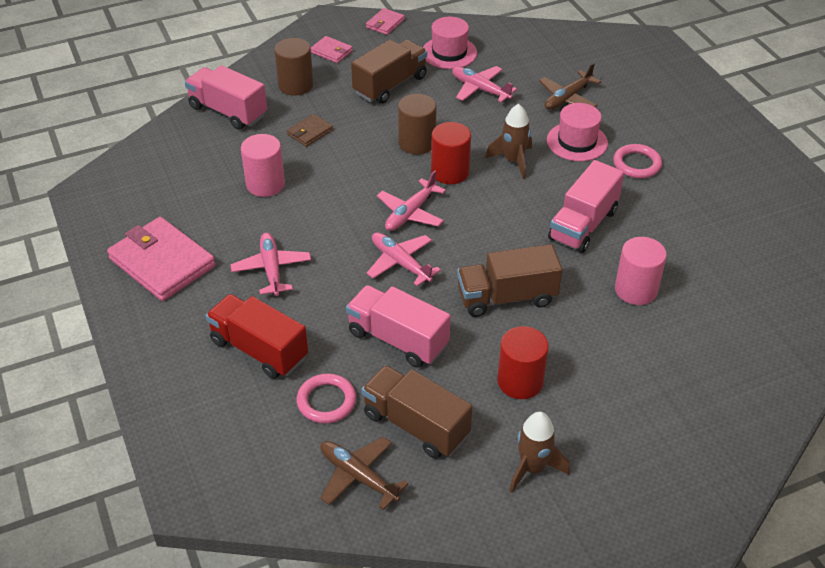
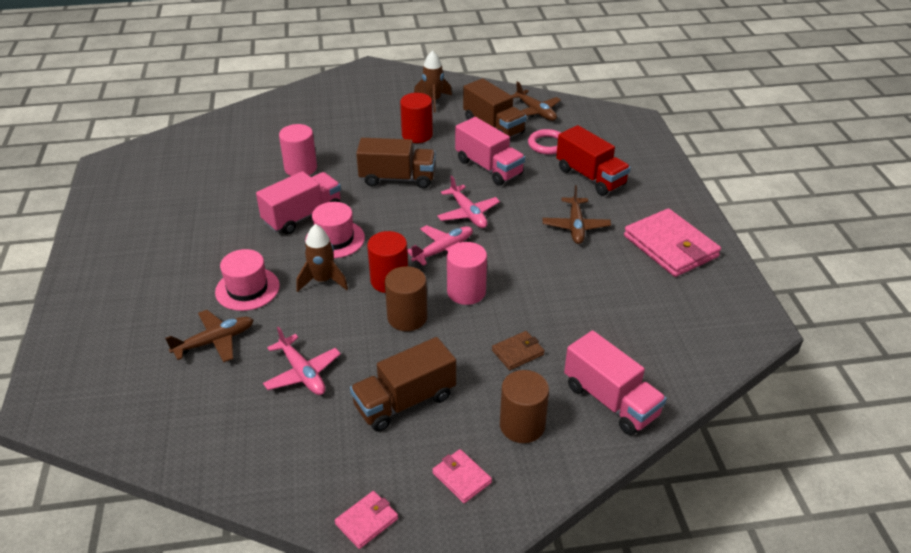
camera: 165 degrees left, 5 degrees down
pink plane [230,233,311,296] -> brown plane [543,185,611,244]
pink cylinder [241,134,285,197] -> pink cylinder moved to [447,242,487,305]
pink hat [423,17,477,69] -> pink hat moved to [305,202,365,258]
pink ring [613,144,662,178] -> none

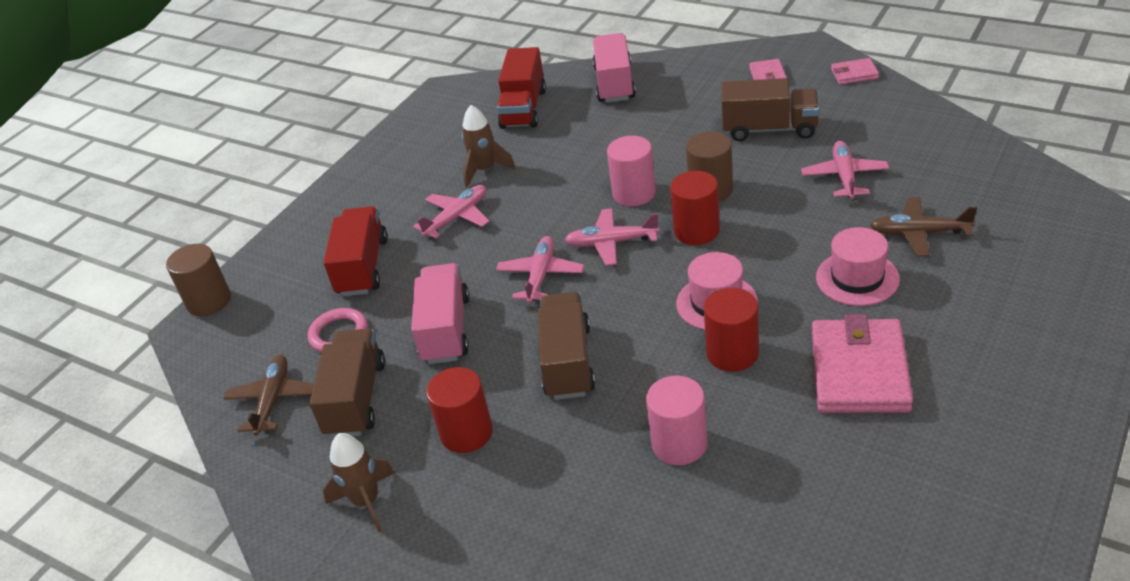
camera: 135 degrees left, 0 degrees up
pink truck [256,171,341,235] -> red cylinder [704,288,759,372]
brown rocket [296,224,348,292] -> brown rocket moved to [462,105,516,187]
brown truck [356,138,436,189] -> brown truck turned 45 degrees clockwise [538,292,595,400]
brown wallet [492,331,545,370] -> none
brown cylinder [500,370,549,443] -> brown cylinder moved to [166,244,231,316]
brown plane [543,185,611,244] -> pink plane [413,185,489,239]
pink wallet [624,208,721,277] -> pink wallet moved to [812,314,913,413]
none -> red truck [497,47,546,129]

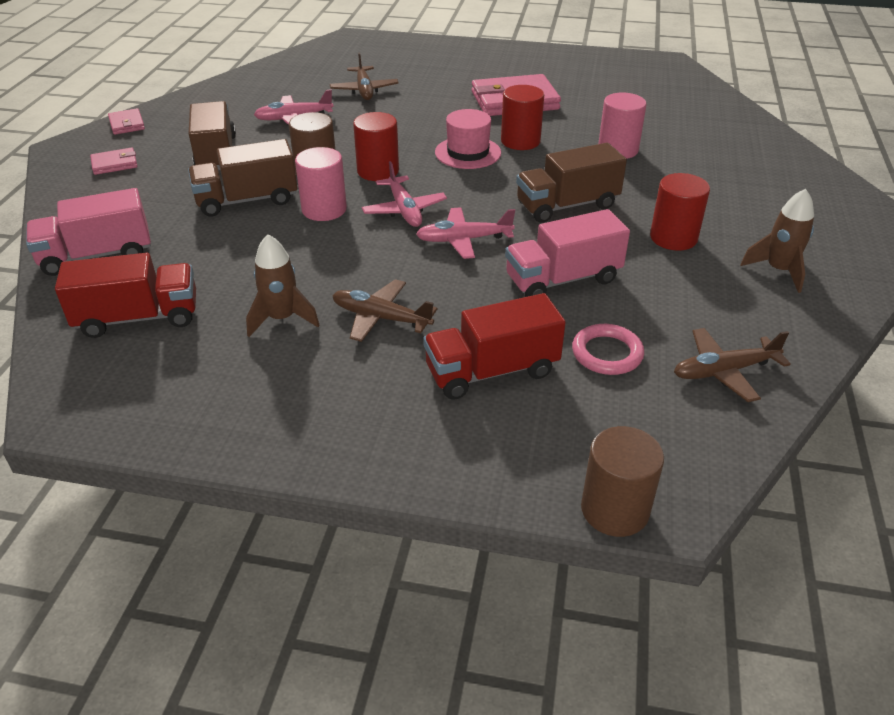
camera: 115 degrees left, 0 degrees up
brown truck [309,328,385,438] -> brown truck moved to [188,139,297,217]
pink plane [413,185,489,239] -> brown plane [332,279,438,342]
pink hat [816,227,900,306] -> none

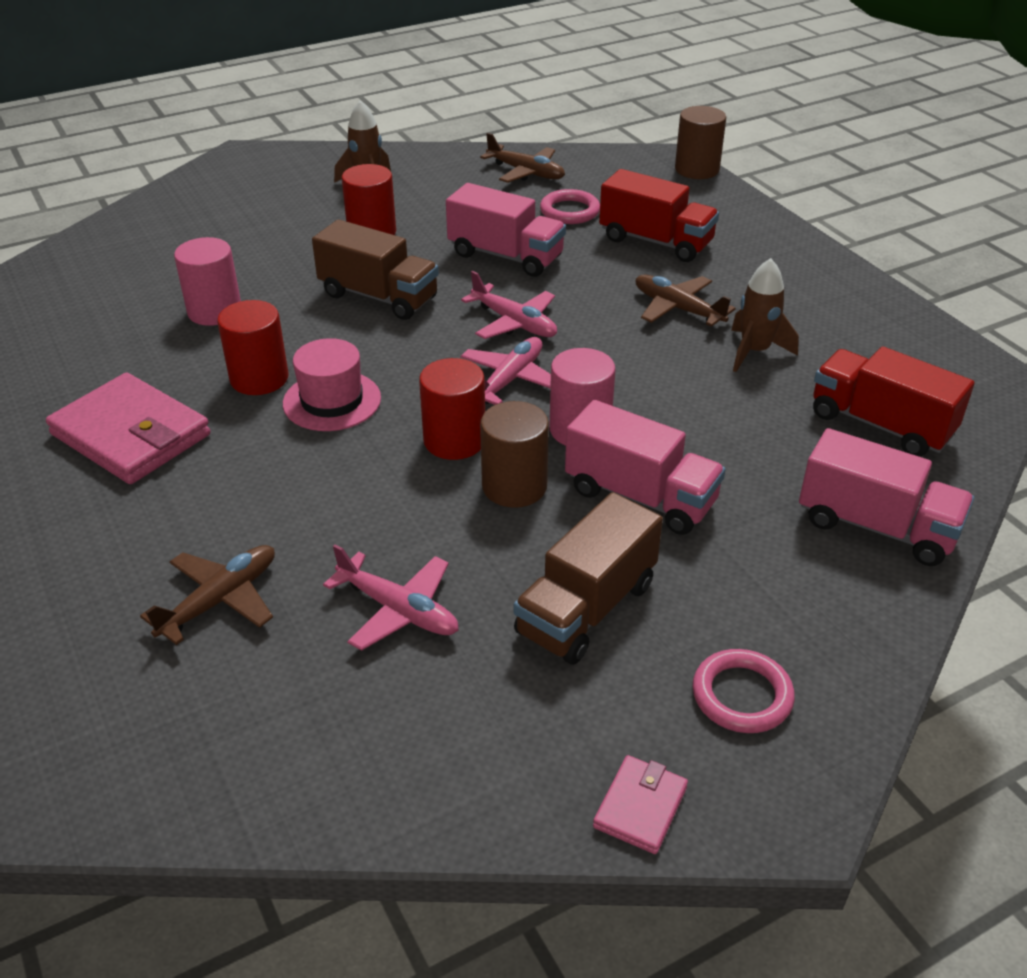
camera: 130 degrees left, 0 degrees up
pink wallet [90,148,137,175] -> pink ring [693,649,795,733]
brown truck [188,139,297,217] -> pink truck [565,400,726,535]
brown plane [332,279,438,342] -> brown plane turned 150 degrees clockwise [636,275,736,327]

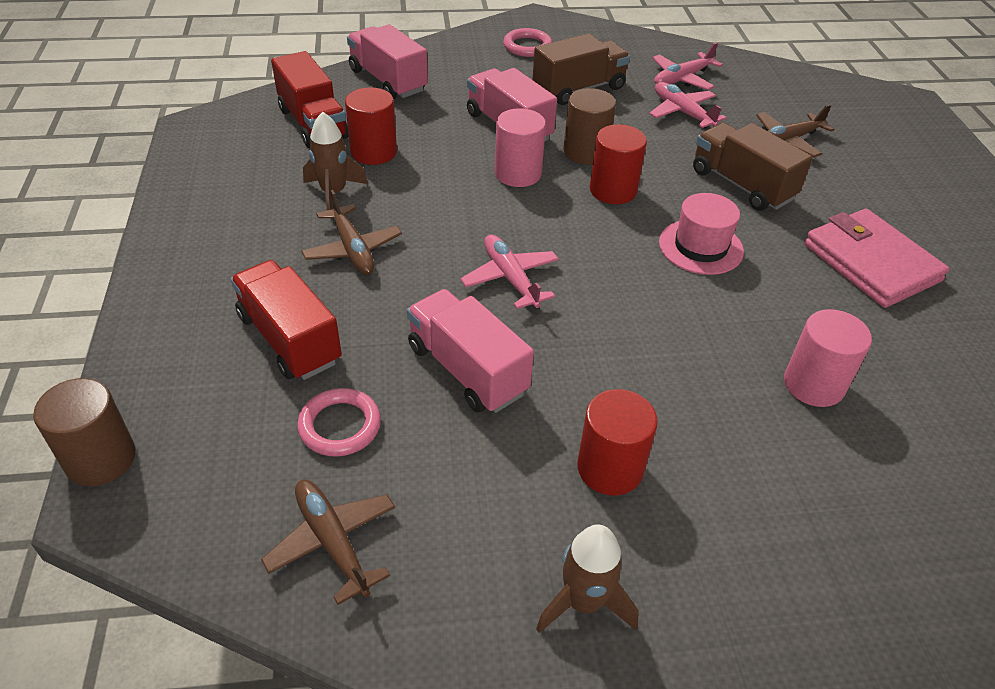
camera: 160 degrees left, 5 degrees up
red cylinder [217,300,288,395] -> red cylinder moved to [345,87,397,165]
brown truck [312,219,439,320] -> brown truck moved to [693,123,813,211]
pink plane [461,337,551,405] -> pink plane moved to [653,42,723,90]
pink wallet [593,755,688,854] -> none

